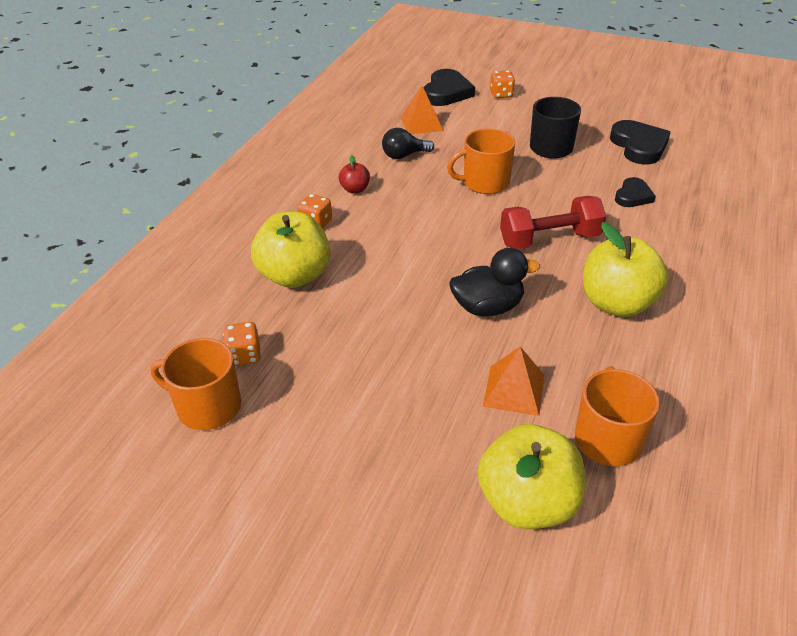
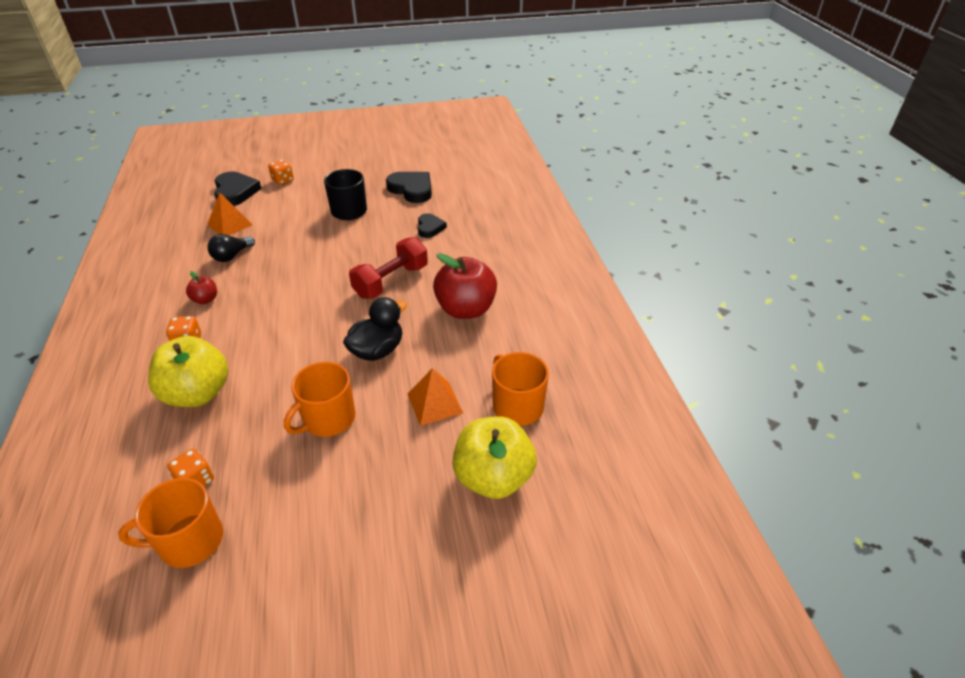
camera: 35 degrees left, 0 degrees up
orange mug [447,128,515,194] -> orange mug moved to [284,362,355,437]
yellow apple [583,222,668,317] -> red apple [433,253,497,319]

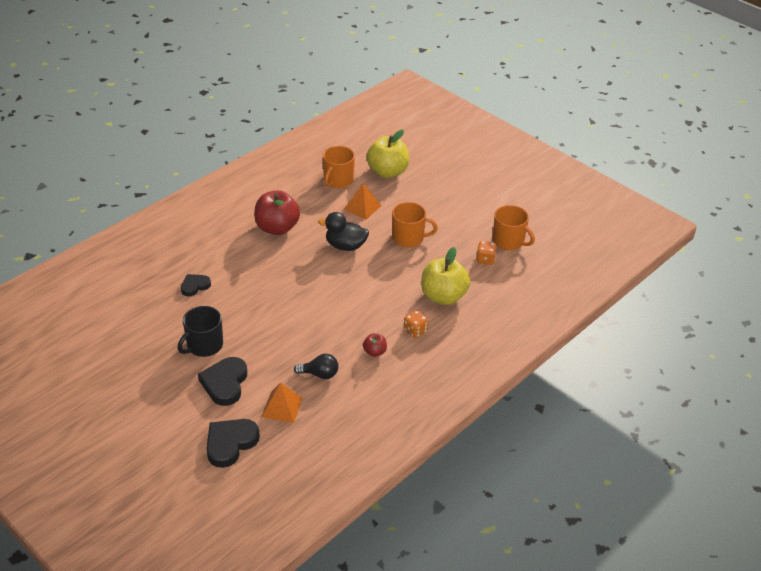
camera: 125 degrees left, 0 degrees up
orange dice [268,160,294,185] -> none
red dumbbell [349,237,428,299] -> none
black heart [386,172,432,203] -> black heart moved to [198,357,247,406]

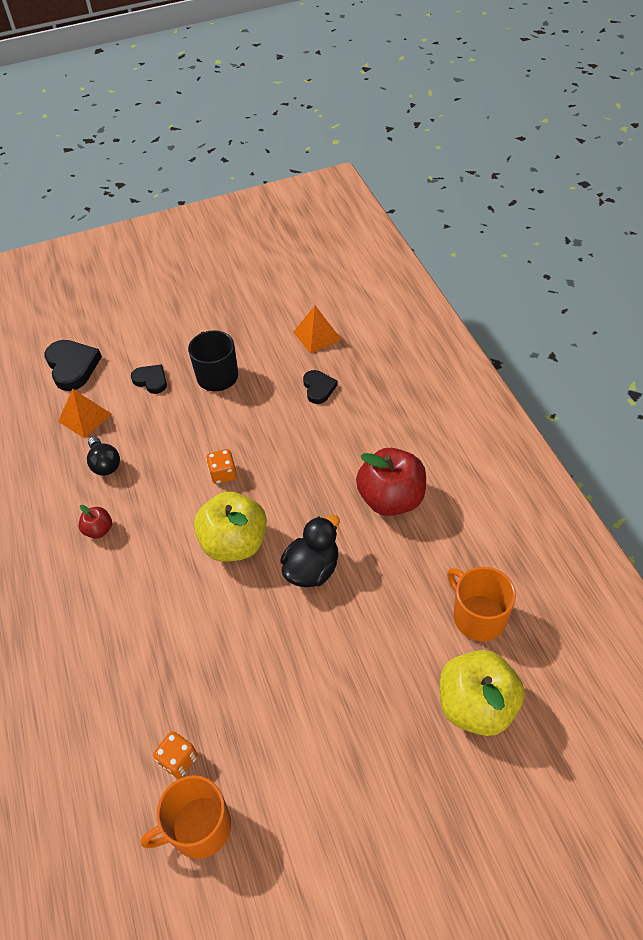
camera: 120 degrees right, 10 degrees up
black heart [198,357,247,406] -> black heart [131,364,167,394], size x0.61
black light bulb [294,354,338,379] -> black light bulb turned 60 degrees counterclockwise [87,436,120,476]
orange pyramid [344,183,381,220] -> orange pyramid moved to [293,306,342,354]
orange mug [392,202,438,247] -> none
orange dice [404,310,428,338] -> orange dice moved to [206,449,237,484]
yellow apple [421,247,470,305] -> yellow apple moved to [194,491,267,562]

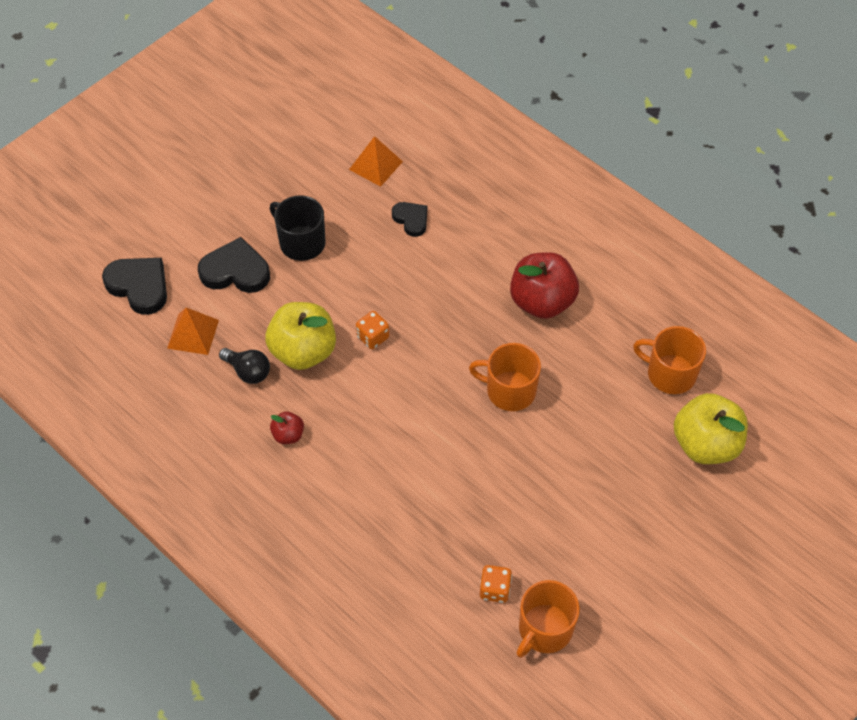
camera: 30 degrees left, 5 degrees up
black heart [131,364,167,394] -> black heart [198,237,270,293], size x1.65
yellow apple [194,491,267,562] -> yellow apple moved to [265,302,336,370]
black duck [280,515,340,587] -> orange mug [469,343,541,411]

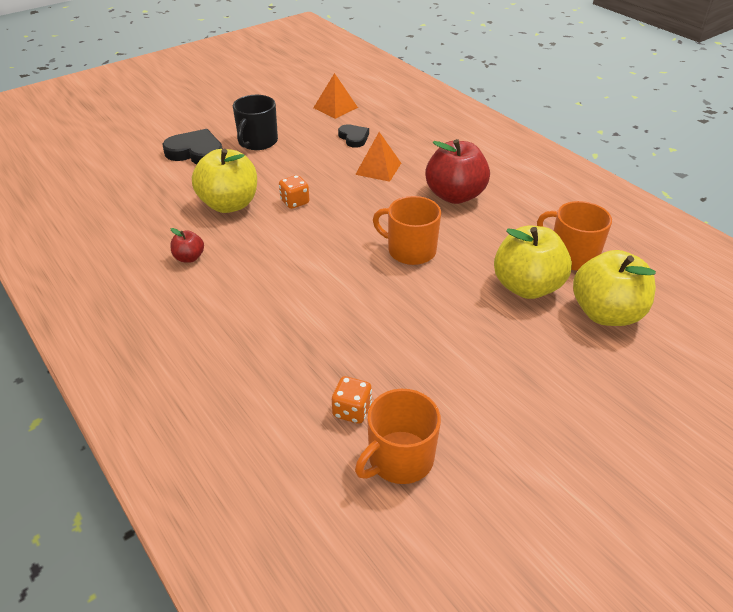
camera: 10 degrees right, 15 degrees down
black heart [102,258,167,315] -> none
orange pyramid [167,308,219,355] -> orange pyramid moved to [355,132,401,182]
black light bulb [219,348,270,384] -> none
black mug [270,195,326,261] -> black mug turned 120 degrees counterclockwise [233,95,278,150]
none -> yellow apple [494,226,572,299]

